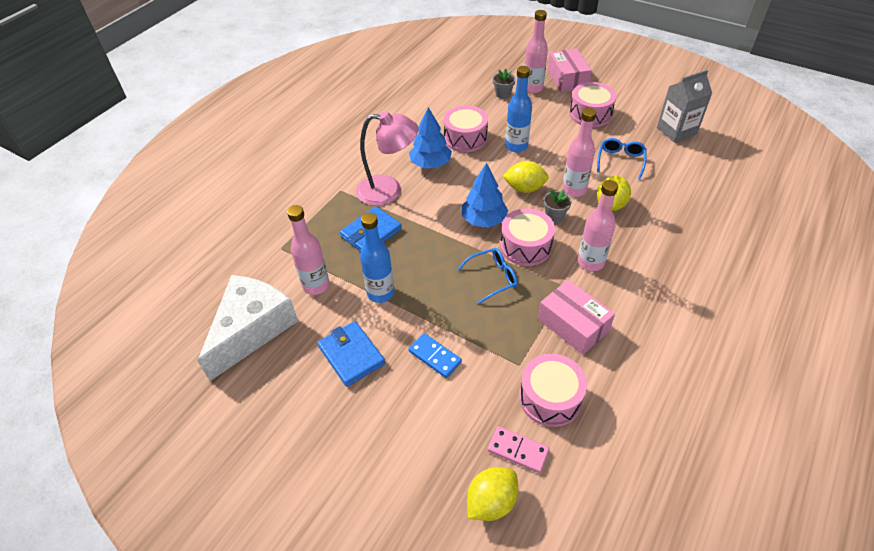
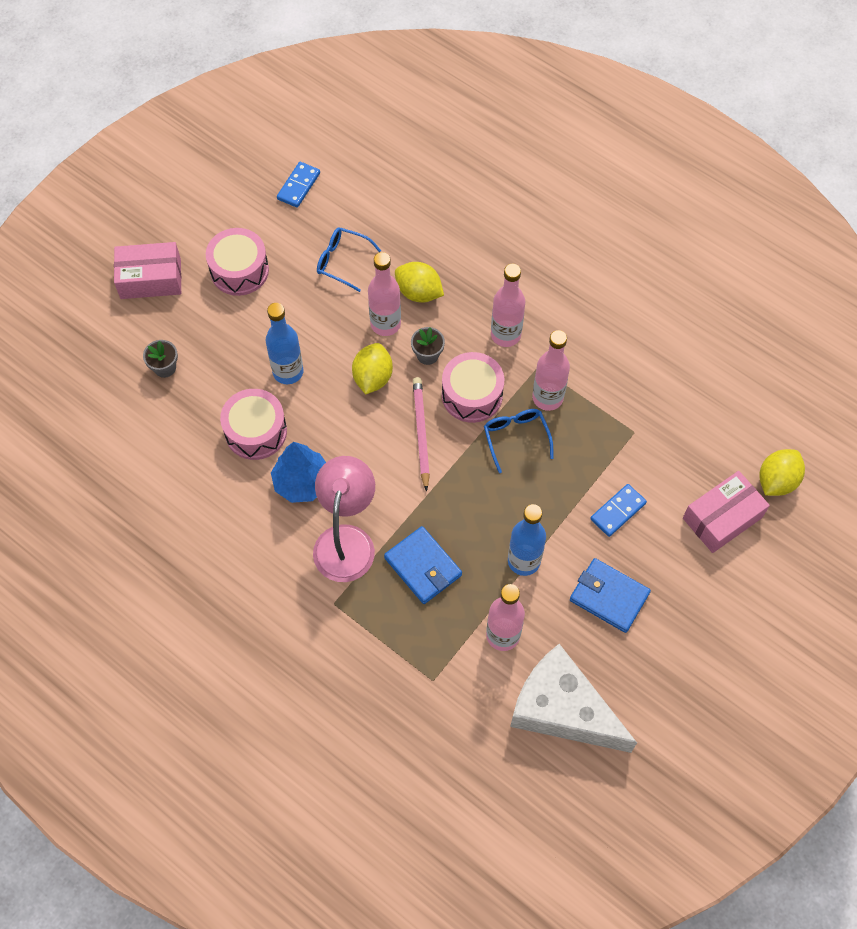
camera: 85 degrees left, 15 degrees up
blue wallet [317,321,385,387] -> blue wallet turned 60 degrees clockwise [570,558,651,633]
blue tree [462,163,508,228] -> pink pencil [413,377,430,492]
yellow lemon [467,467,518,521] -> yellow lemon turned 75 degrees clockwise [759,449,805,496]
pink domino [488,426,550,473] -> none
pink drum [519,354,587,427] -> none
pink bottle [524,10,548,93] -> pink bottle moved to [532,330,570,411]
pink box [538,280,615,355] -> pink box moved to [683,471,770,553]
grey carton [657,70,712,143] -> blue domino [277,162,320,208]

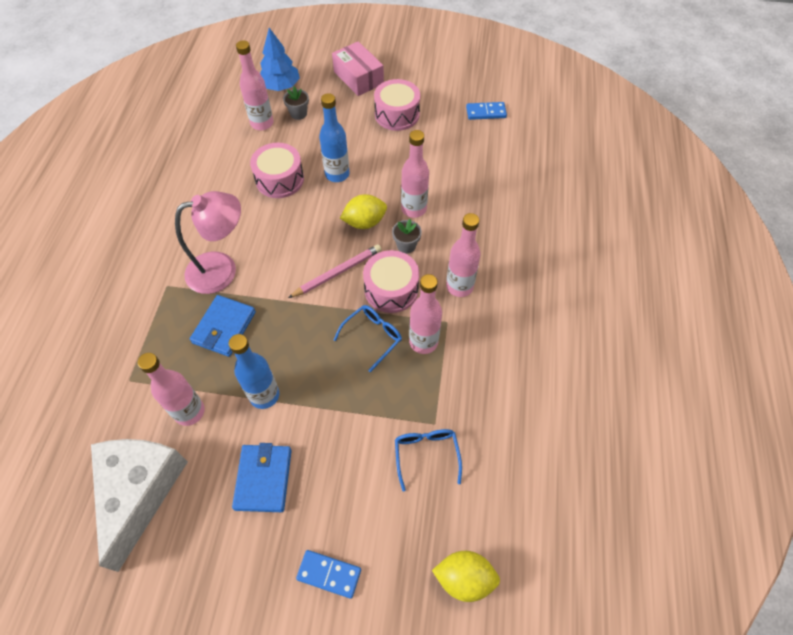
camera: 60 degrees right, 5 degrees down
blue tree [271,442,326,503] -> blue tree moved to [260,28,300,91]
blue glasses [317,227,381,292] -> blue glasses moved to [395,429,462,492]
yellow lemon [395,262,444,303] -> none
blue domino [590,484,647,537] -> blue domino moved to [296,550,361,599]
pink box [683,471,770,553] -> none
none -> pink bottle [236,41,274,130]

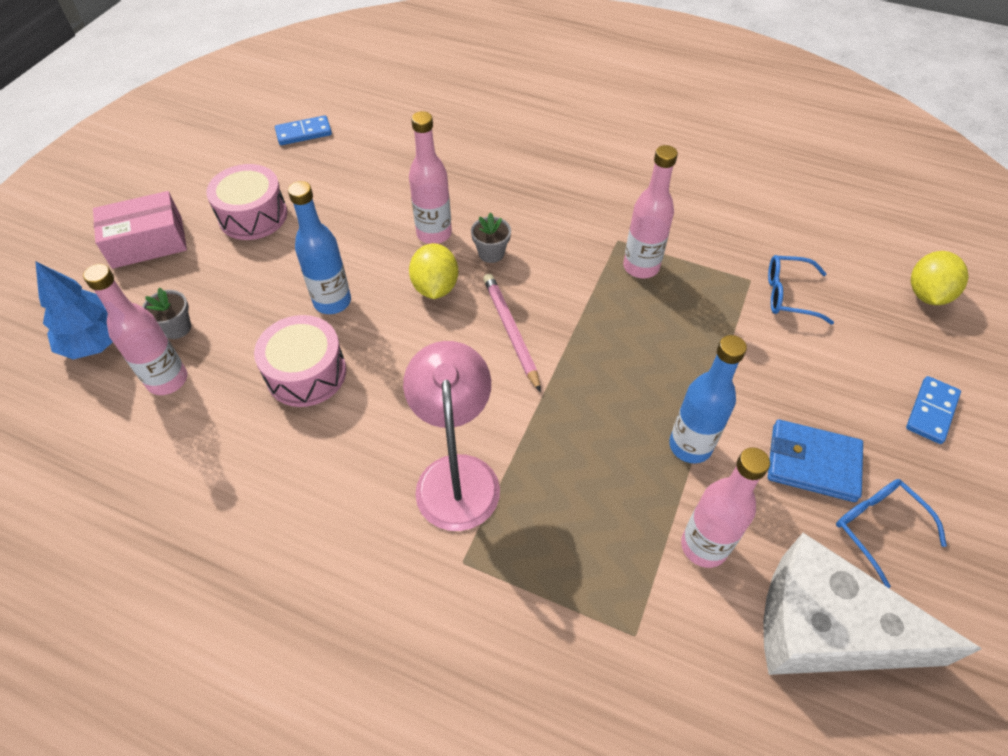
camera: 75 degrees left, 5 degrees down
blue wallet [190,295,256,357] -> none
blue glasses [334,305,402,372] -> blue glasses moved to [836,479,947,588]
pink drum [363,250,419,313] -> none
pink bottle [446,213,481,297] -> none
blue domino [466,102,507,120] -> blue domino turned 60 degrees clockwise [275,115,332,145]

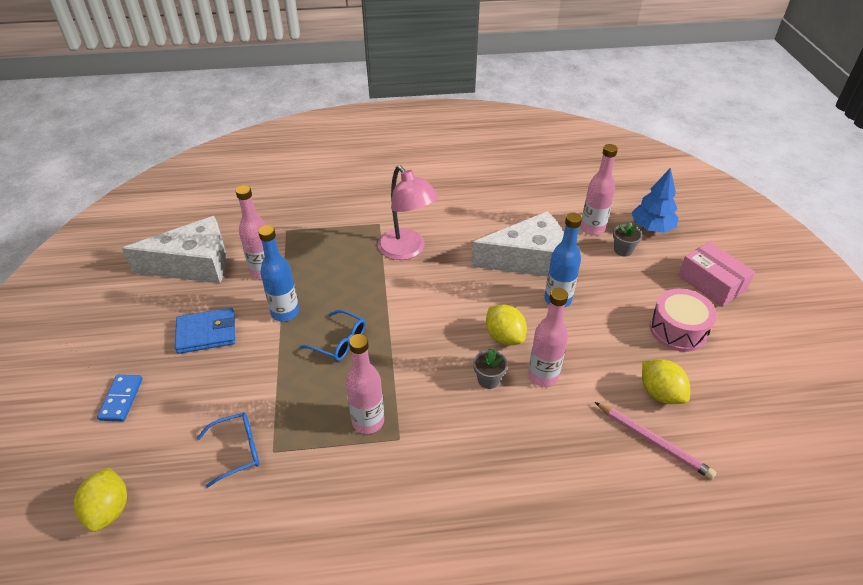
camera: 150 degrees right, 10 degrees down
pink box [93,191,187,269] -> pink box turned 75 degrees counterclockwise [678,242,755,307]
pink drum [254,315,347,407] -> white cheese [471,212,564,277]
blue domino [275,115,332,145] -> none
pink pencil [483,274,541,392] -> pink pencil moved to [595,402,716,480]
blue glasses [836,479,947,588] -> blue glasses moved to [300,310,366,361]
none -> yellow lemon [642,359,690,404]

